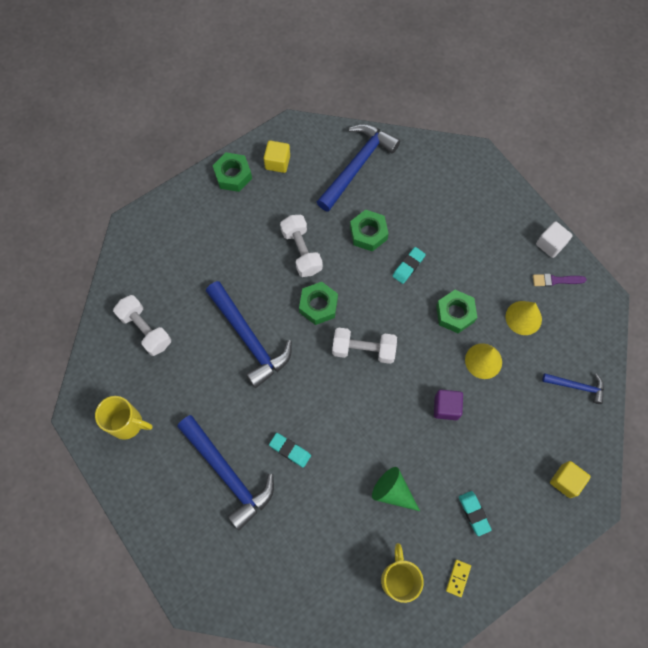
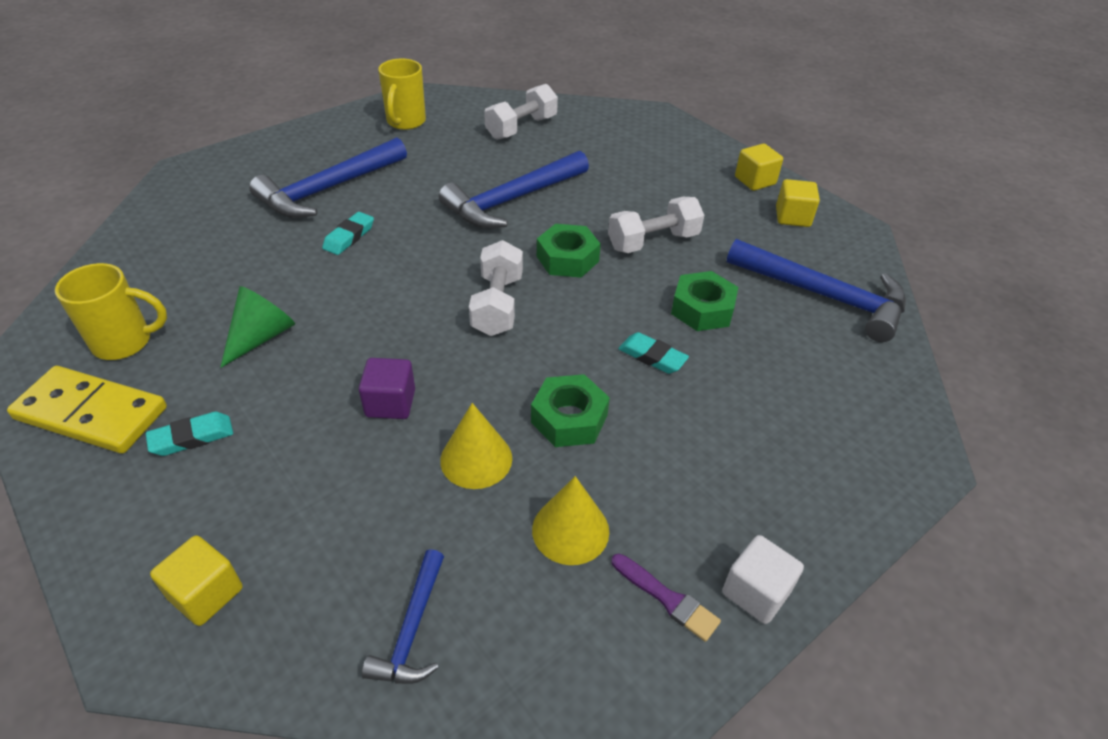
camera: 85 degrees right, 25 degrees down
green nut [213,152,252,192] -> yellow cube [735,144,783,191]
yellow domino [446,560,471,597] -> yellow domino [7,366,167,454], size x2.41
purple brush [533,274,587,287] -> purple brush turned 135 degrees clockwise [612,554,721,642]

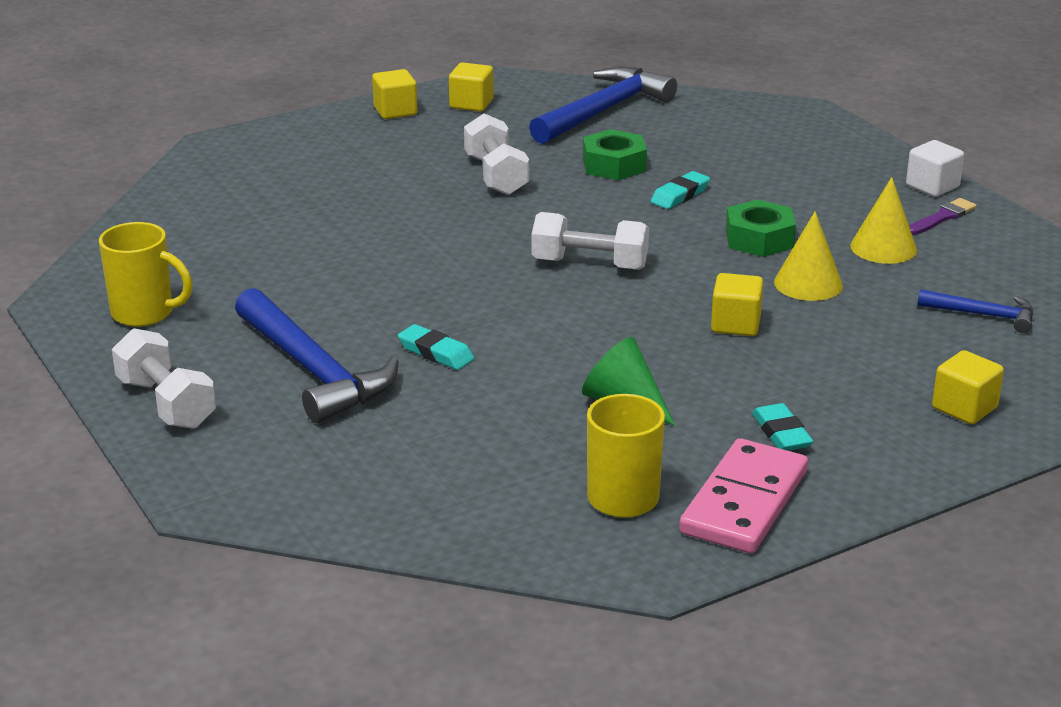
camera: 80 degrees left, 15 degrees down
yellow domino [7,366,167,454] -> pink domino [679,438,808,553]
purple cube [359,358,415,419] -> yellow cube [711,273,763,336]
blue hammer [439,151,589,228] -> none
white dumbbell [484,84,558,140] -> white dumbbell moved to [112,328,216,429]
green nut [537,224,601,278] -> none

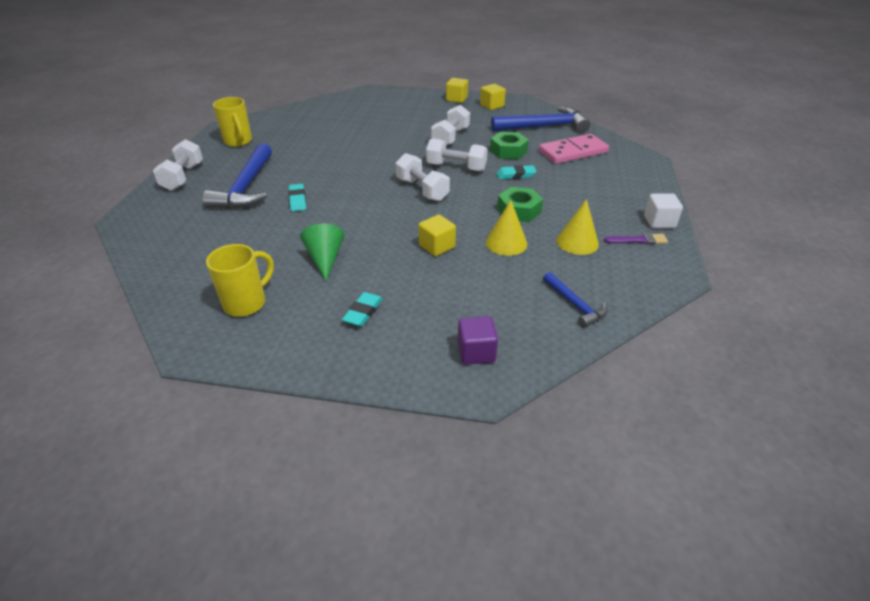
camera: 40 degrees right, 10 degrees up
pink domino [679,438,808,553] -> pink domino moved to [539,134,609,164]
yellow cube [932,350,1004,424] -> purple cube [458,316,498,365]
none -> white dumbbell [426,138,488,171]

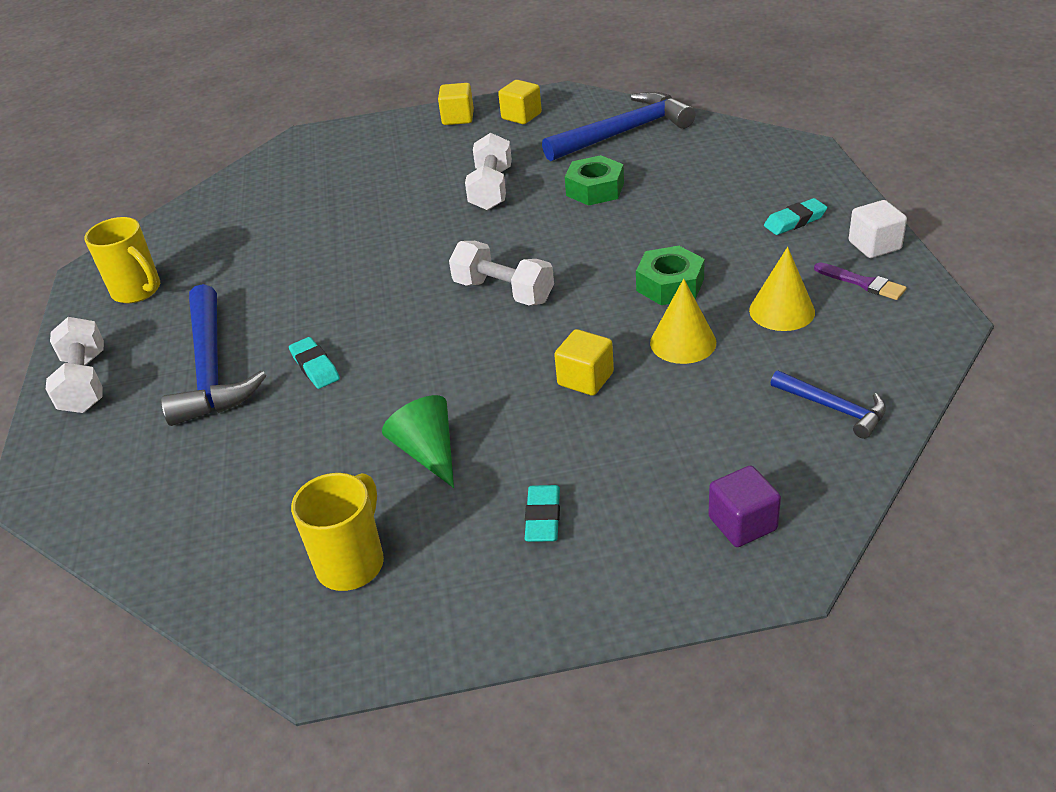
camera: 15 degrees left, 0 degrees up
white dumbbell [426,138,488,171] -> none
turquoise eraser [496,165,537,180] -> turquoise eraser moved to [764,198,827,235]
pink domino [539,134,609,164] -> none
purple brush [604,233,668,245] -> purple brush turned 60 degrees clockwise [814,263,906,300]

